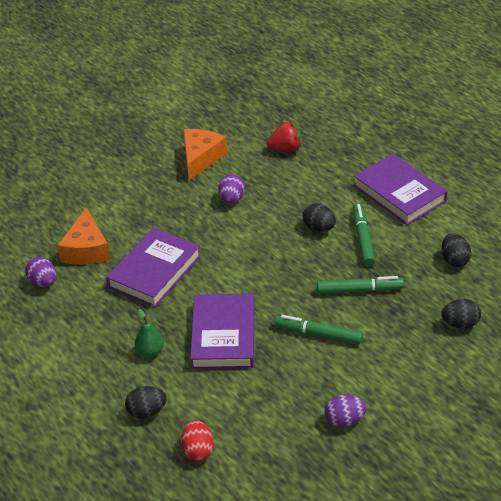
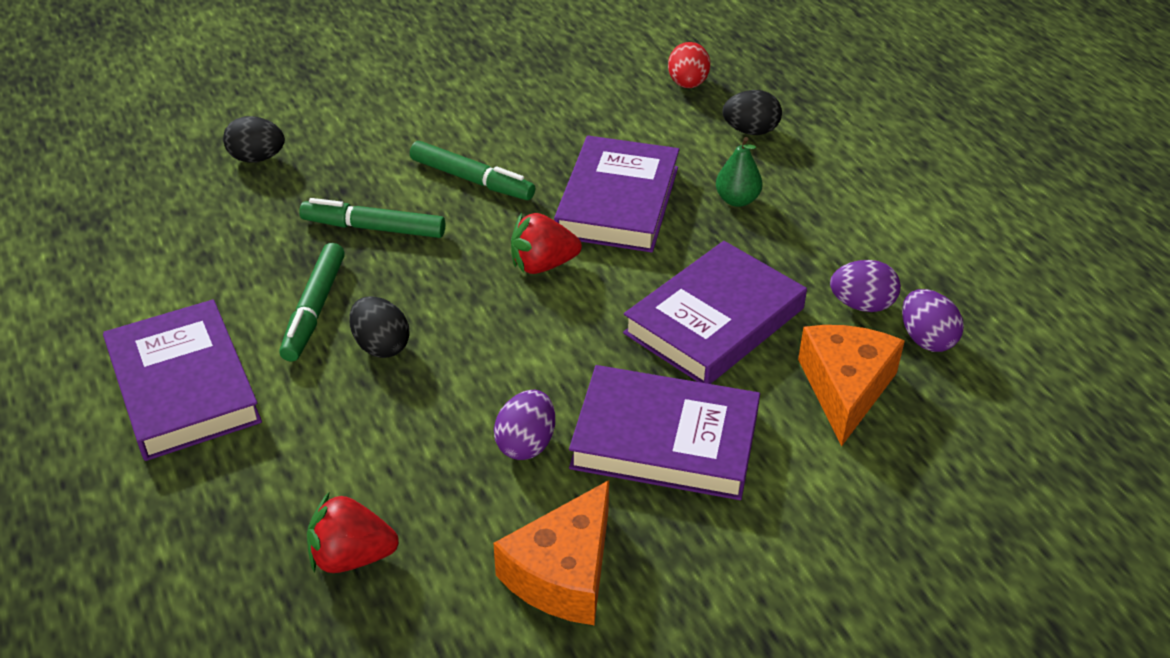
camera: 170 degrees left, 0 degrees up
purple egg [324,395,367,427] -> purple egg moved to [830,260,901,312]
black egg [442,233,471,267] -> none
none -> red strawberry [511,213,582,274]
none -> purple book [569,365,760,500]

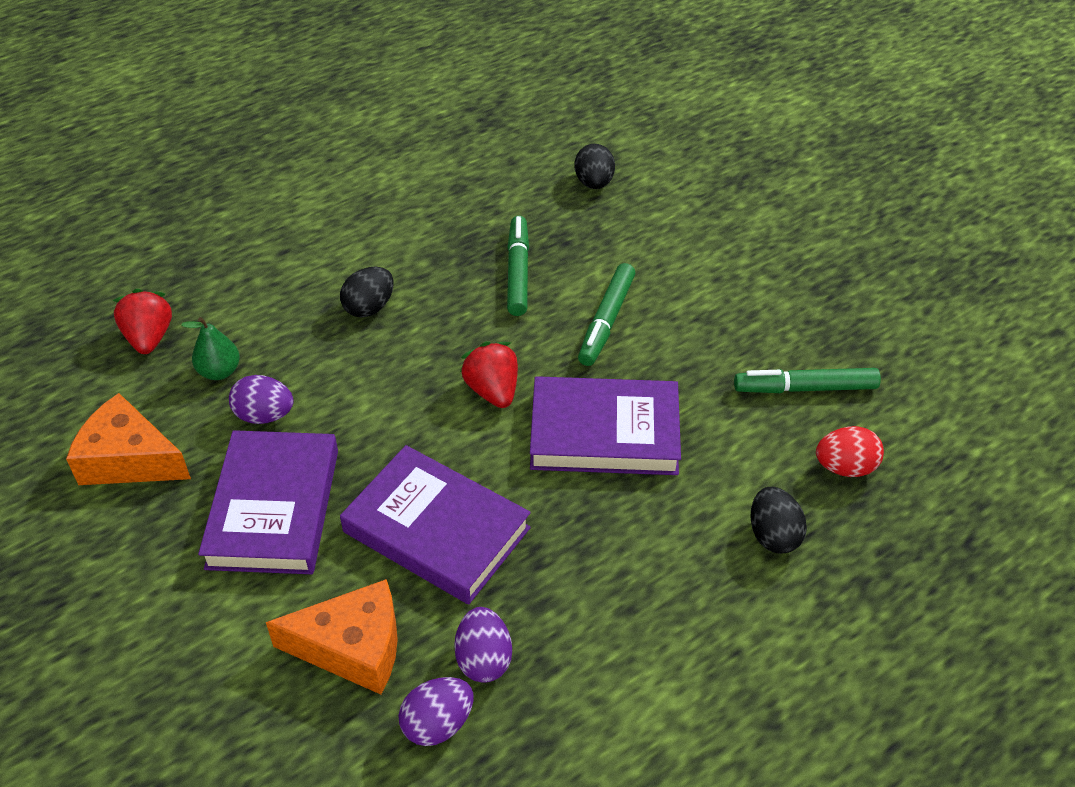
camera: 80 degrees right, 5 degrees up
purple book [103,299,262,461] -> none
green marker [279,243,345,362] -> green marker moved to [734,368,881,393]
green pear [716,137,763,207] -> green pear moved to [181,317,240,380]

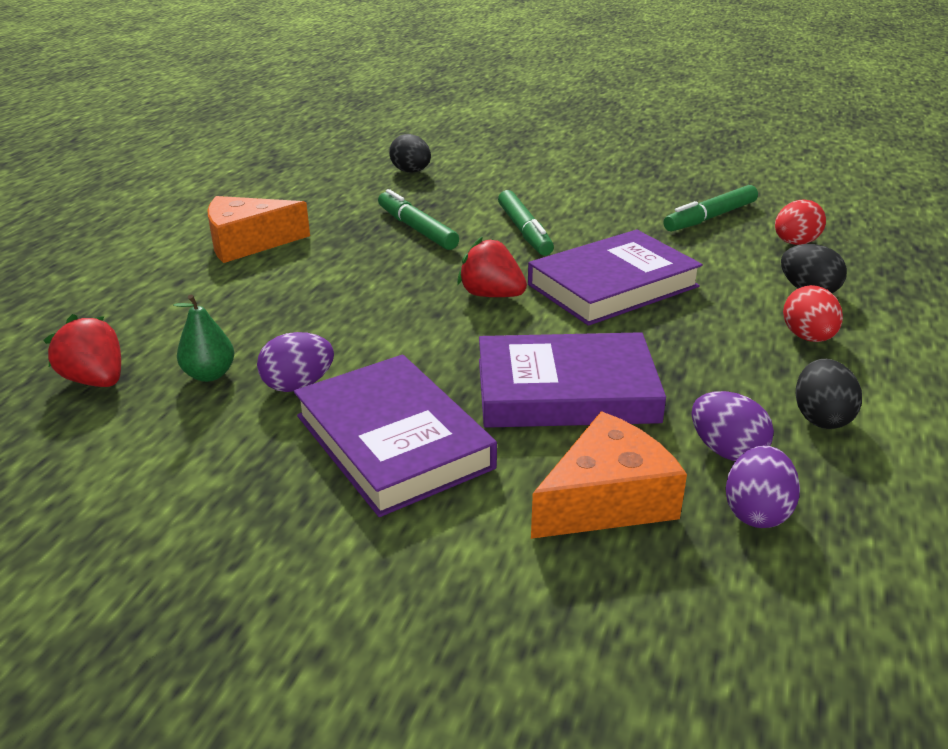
camera: 35 degrees left, 15 degrees down
orange cheese [66,393,191,485] -> orange cheese moved to [208,196,310,263]
black egg [340,266,394,318] -> black egg moved to [796,359,862,429]
none -> red egg [783,285,843,342]

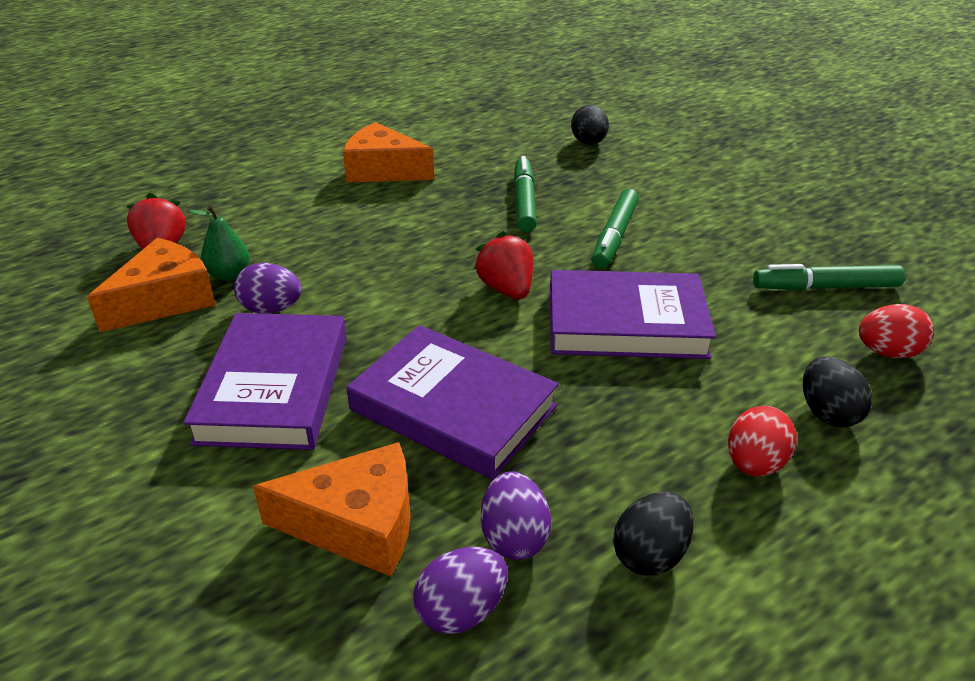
camera: 35 degrees right, 5 degrees up
none -> orange cheese [87,238,216,332]

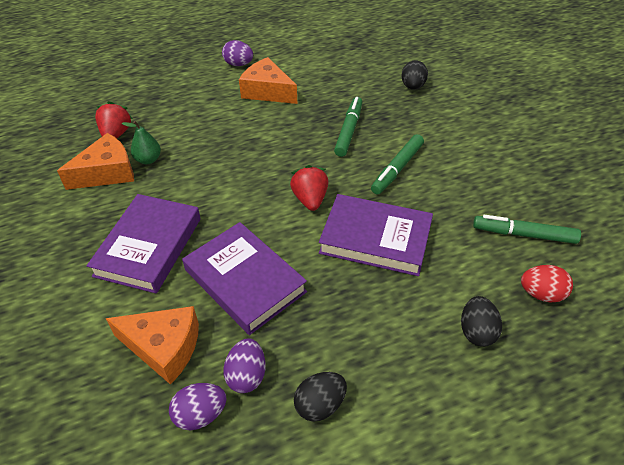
camera: 15 degrees right, 10 degrees up
purple egg [234,263,302,314] -> purple egg moved to [222,40,253,66]
red egg [728,406,797,477] -> none

